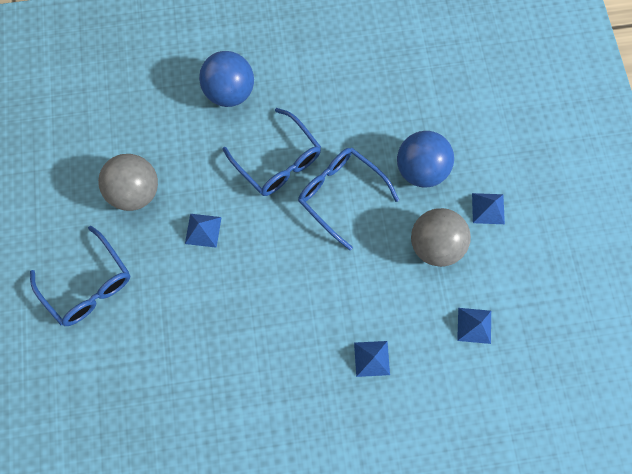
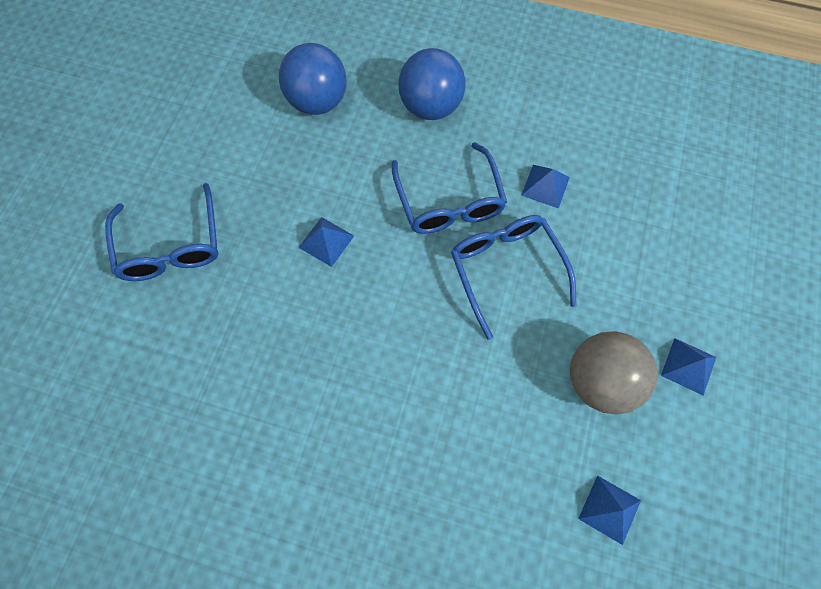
camera: 25 degrees right, 5 degrees down
grey ball [98,154,158,211] -> none
blue pyramid [354,341,390,377] -> blue pyramid moved to [521,165,570,209]
blue ball [397,131,454,188] -> blue ball moved to [279,43,347,115]

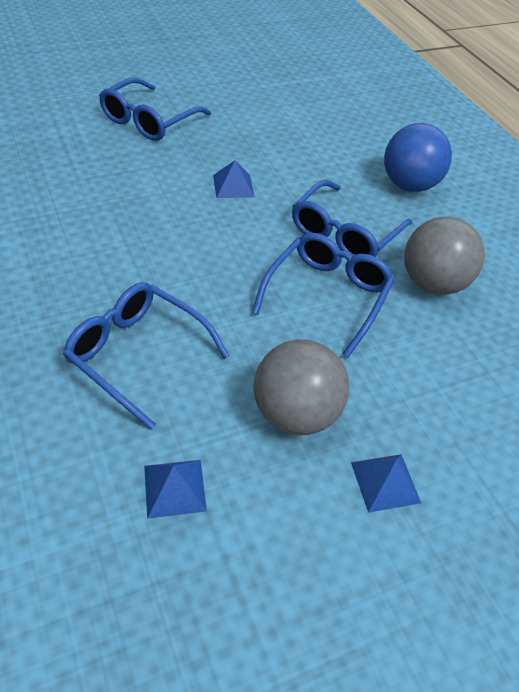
camera: 45 degrees right, 20 degrees down
blue ball [279,43,347,115] -> none
blue pyramid [521,165,570,209] -> grey ball [404,217,485,295]
none -> blue glasses [63,282,229,430]

